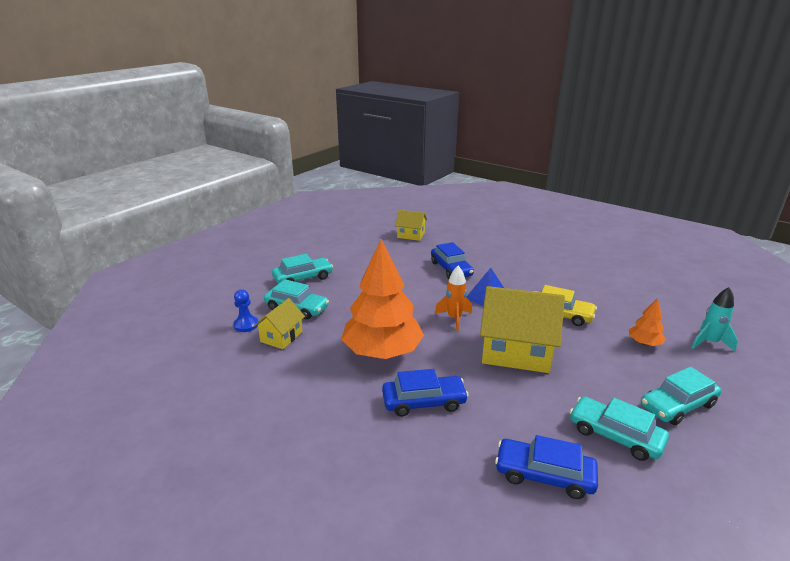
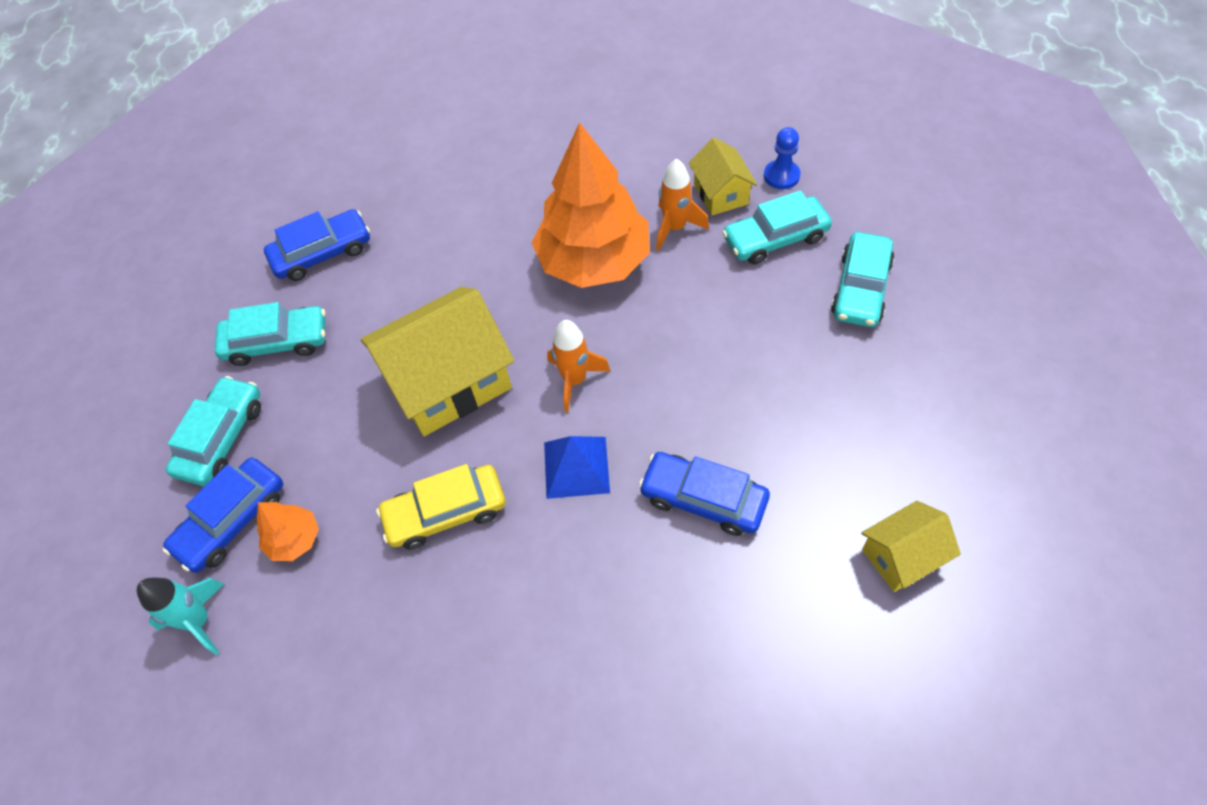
camera: 140 degrees right, 30 degrees up
blue car [382,369,469,417] -> blue car moved to [163,458,283,573]
none -> orange rocket [656,159,709,251]

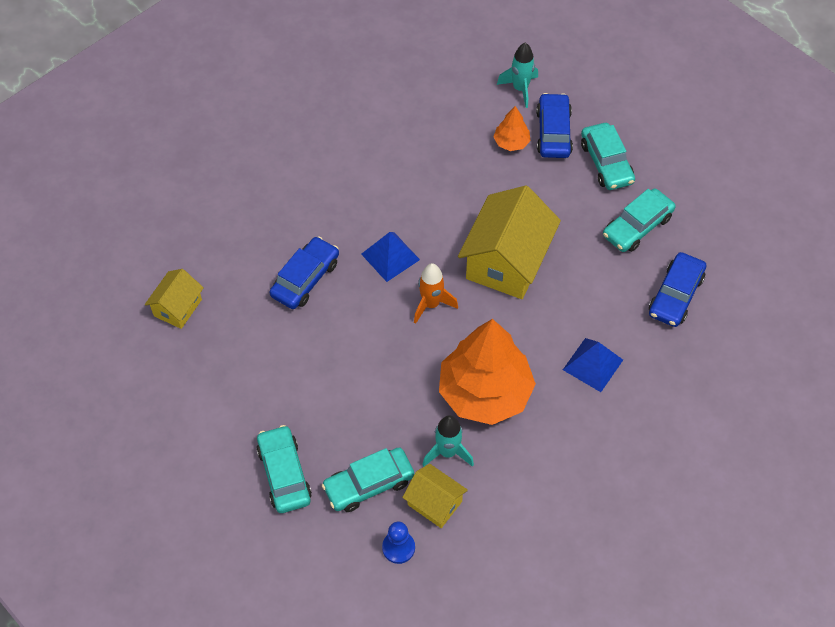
camera: 140 degrees right, 0 degrees up
yellow car [376,464,506,550] -> none
blue car [639,452,770,536] -> blue car turned 45 degrees counterclockwise [270,237,339,309]
orange rocket [656,159,709,251] -> turquoise rocket [422,415,474,467]
turquoise car [722,190,832,264] -> turquoise car turned 150 degrees counterclockwise [322,447,414,512]
none -> blue pyramid [563,338,623,392]

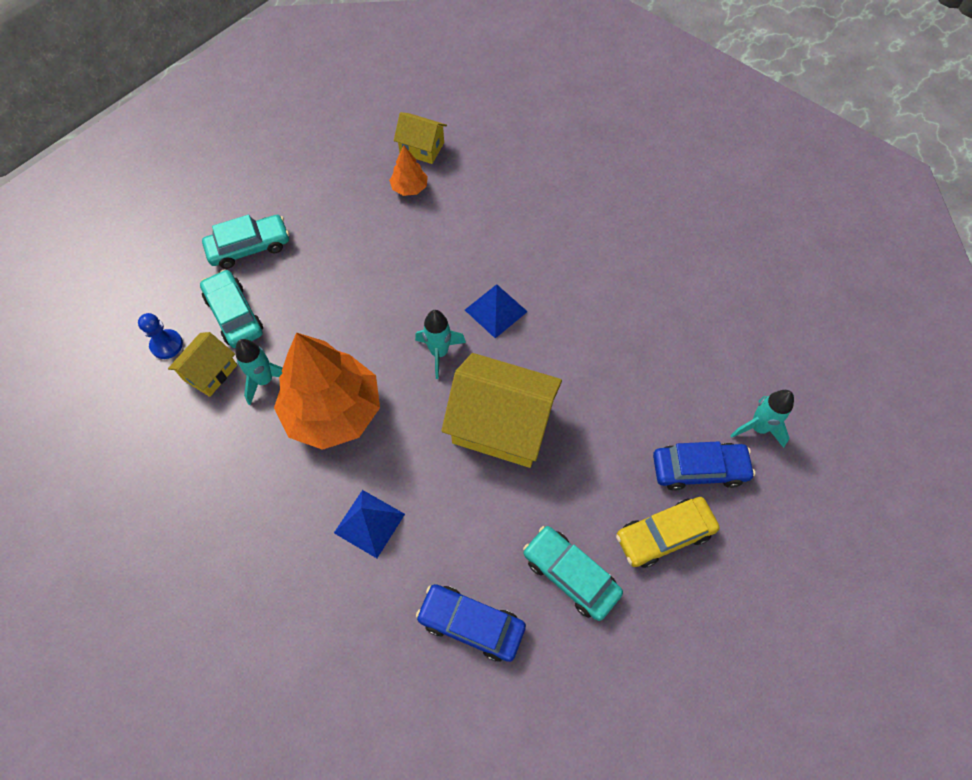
camera: 85 degrees right, 5 degrees up
blue car [270,237,339,309] -> none
orange rocket [414,263,458,324] -> turquoise rocket [415,310,466,379]
orange tree [493,106,530,151] -> orange tree moved to [389,146,428,196]
turquoise car [581,123,635,190] -> yellow car [616,497,720,568]

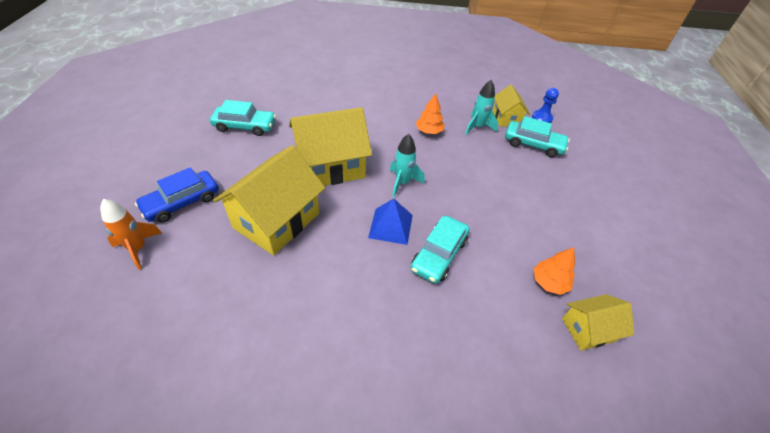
camera: 140 degrees right, 15 degrees down
turquoise car [202,215,289,269] -> turquoise car moved to [411,216,470,284]
orange tree [274,333,380,450] -> orange tree [416,93,445,134], size x0.44
blue pyramid [334,490,405,558] -> none
blue car [416,584,526,662] -> none
yellow car [616,497,720,568] -> none
turquoise rocket [730,390,794,448] -> orange rocket [100,199,162,270]
none -> yellow house [213,145,325,255]

